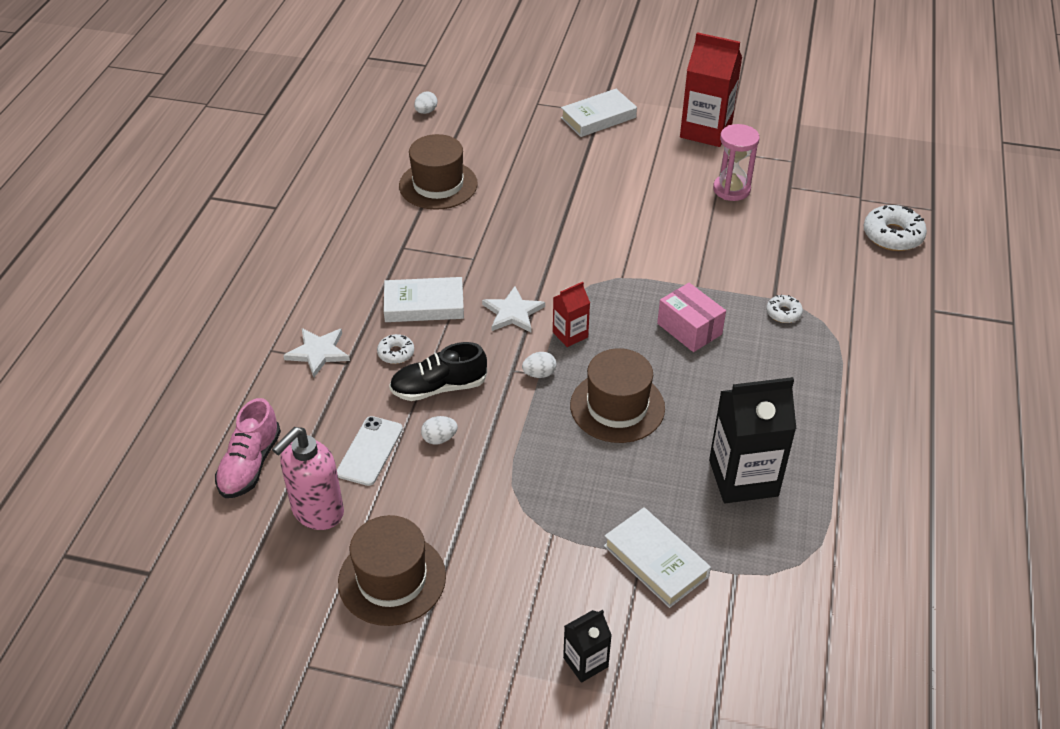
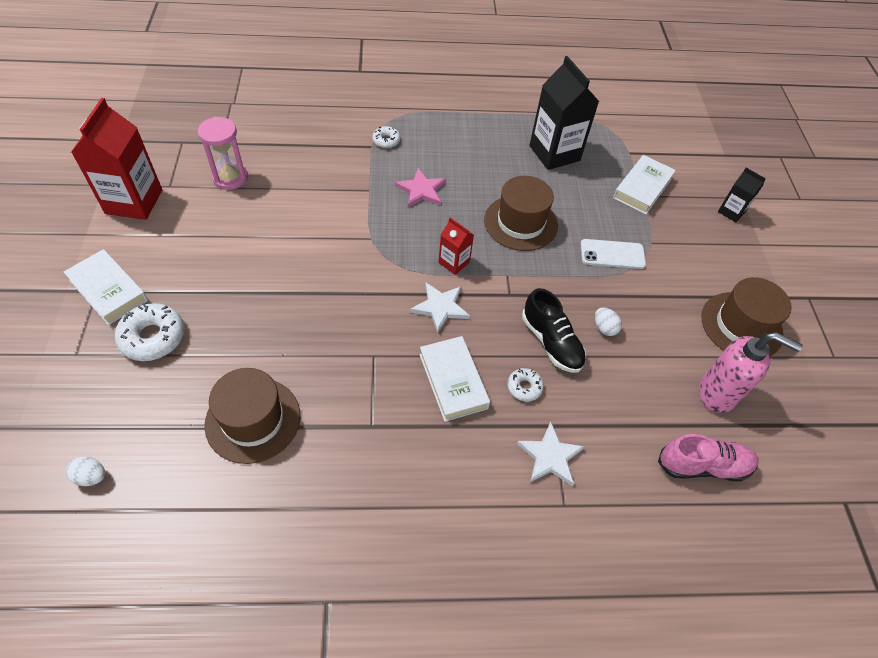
camera: 110 degrees left, 10 degrees up
white phone [337,416,403,486] -> white phone moved to [581,239,646,269]
white egg [522,352,556,378] -> none
pink box [657,283,726,352] -> pink star [395,168,446,208]
white donut [864,205,927,251] -> white donut moved to [115,303,184,361]

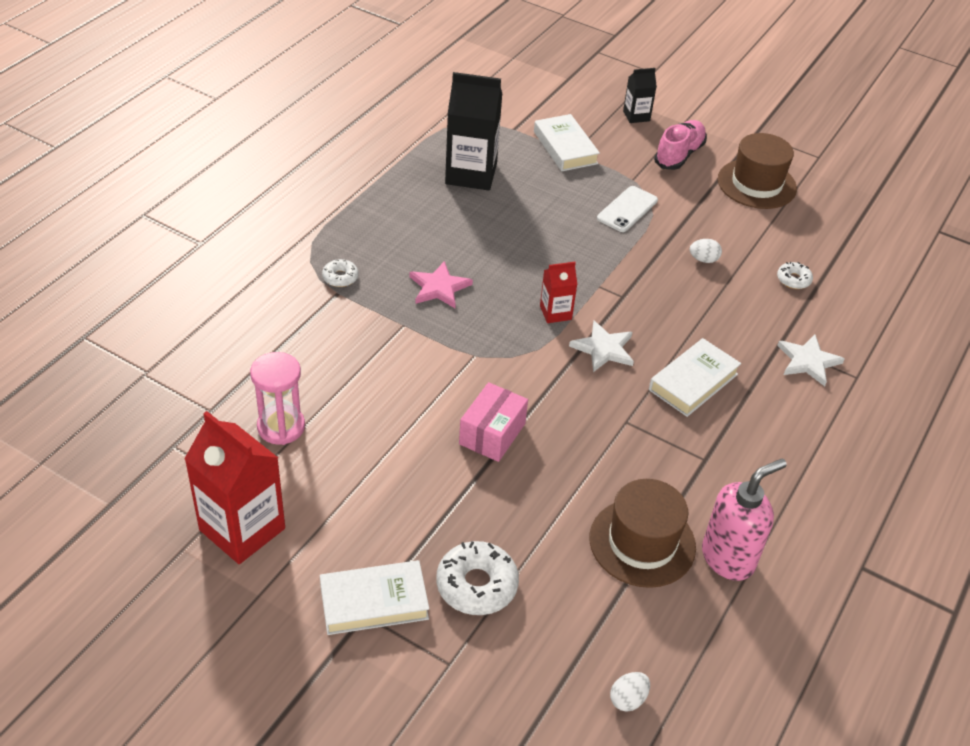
camera: 55 degrees left, 10 degrees down
white book [419,336,490,422] -> white book turned 60 degrees counterclockwise [649,338,741,417]
brown hat [484,176,558,251] -> none
white donut [508,368,544,401] -> white donut moved to [777,262,813,289]
black shoe [522,288,586,373] -> none
pink shoe [658,434,759,481] -> pink shoe moved to [654,120,707,170]
pink soap dispenser [699,332,803,413] -> pink soap dispenser moved to [702,459,787,581]
none -> pink box [459,382,528,462]

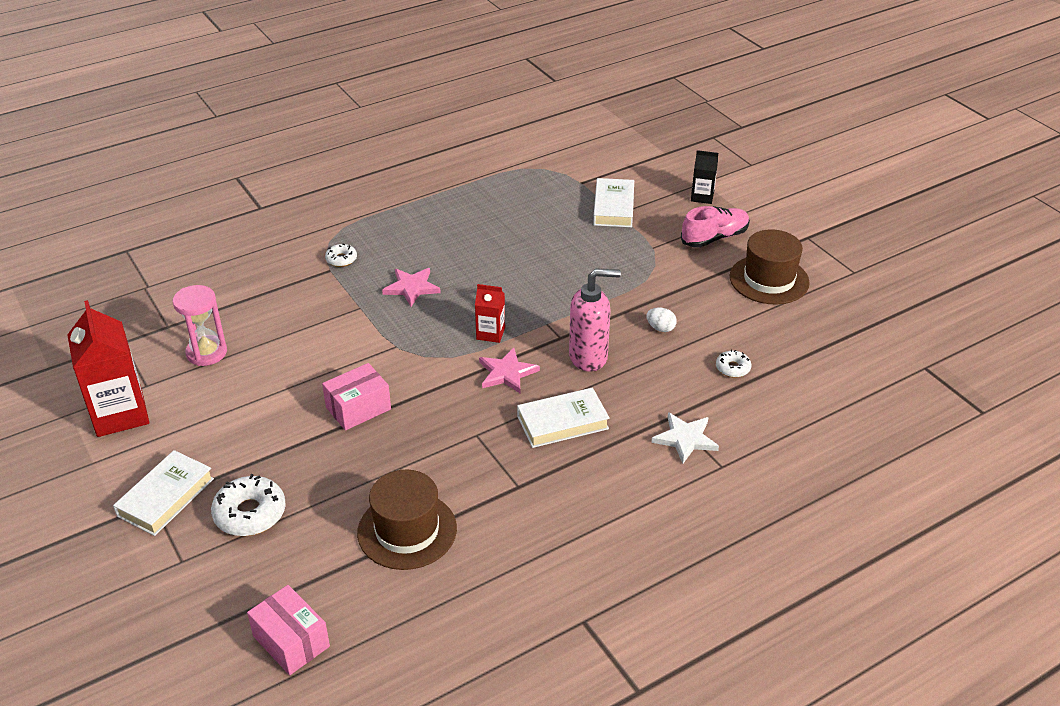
camera: 30 degrees right, 5 degrees down
white book [320,560,429,635] -> white book turned 75 degrees counterclockwise [113,450,214,536]
black carton [445,72,502,190] -> none
white star [569,321,634,372] -> pink star [479,348,540,393]
white phone [597,186,658,232] -> none
white egg [610,672,650,712] -> pink box [247,585,330,675]
pink soap dispenser [702,459,787,581] -> pink soap dispenser moved to [569,268,621,372]

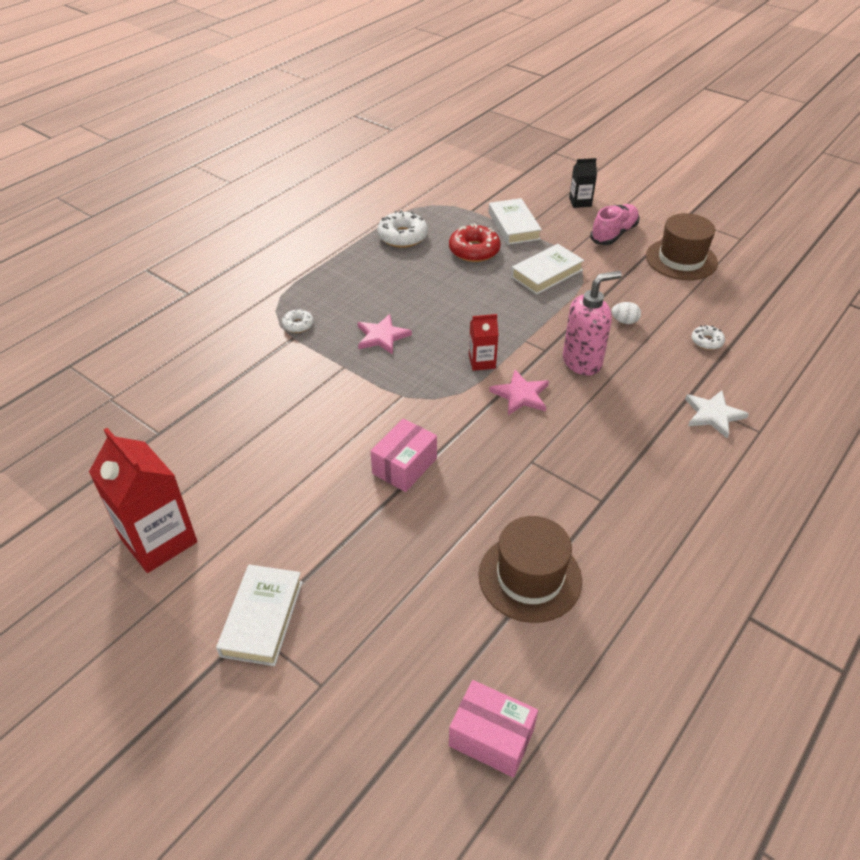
camera: 20 degrees left, 5 degrees up
pink hourglass [173,285,227,366] -> none
white donut [211,474,286,536] -> white donut moved to [377,210,428,248]
white book [517,388,610,448] -> white book moved to [511,244,584,295]
none -> red donut [449,223,501,262]

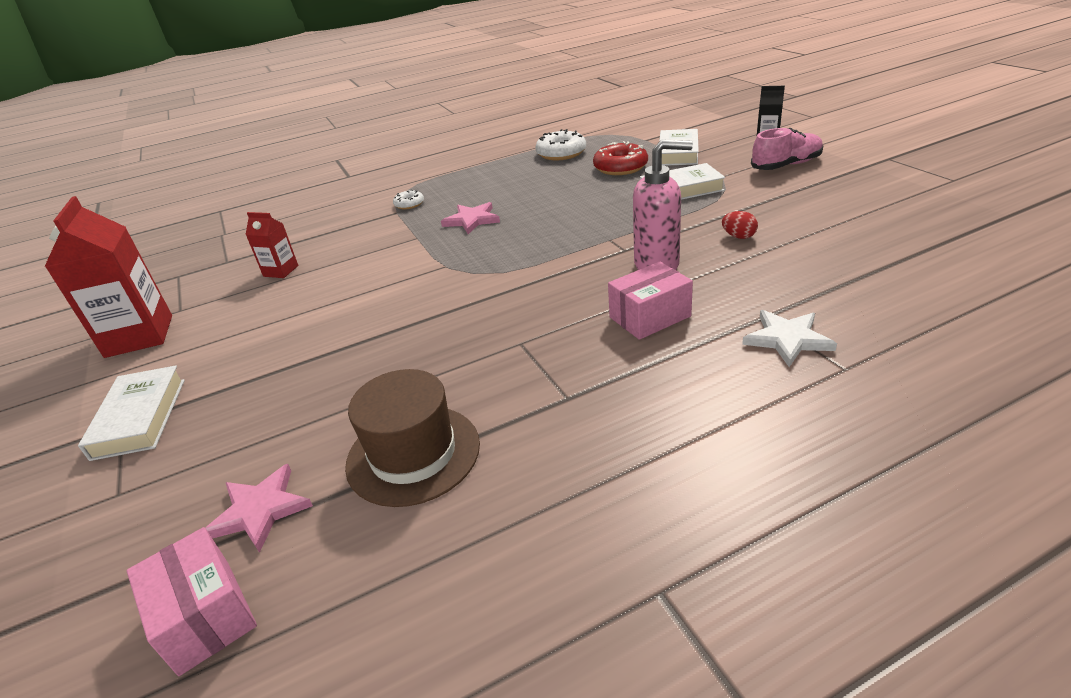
camera: 30 degrees right, 10 degrees down
white book [216,565,302,666] -> white book turned 45 degrees counterclockwise [78,365,185,461]
pink box [370,419,437,492] -> pink box moved to [608,262,693,340]
red carton [469,314,499,371] -> red carton moved to [245,212,298,278]
pink star [489,370,549,415] -> pink star moved to [205,464,313,553]
white egg [611,302,641,324] -> red egg [722,211,758,239]
brown hat [646,213,718,280] -> none
white donut [692,325,725,350] -> none

